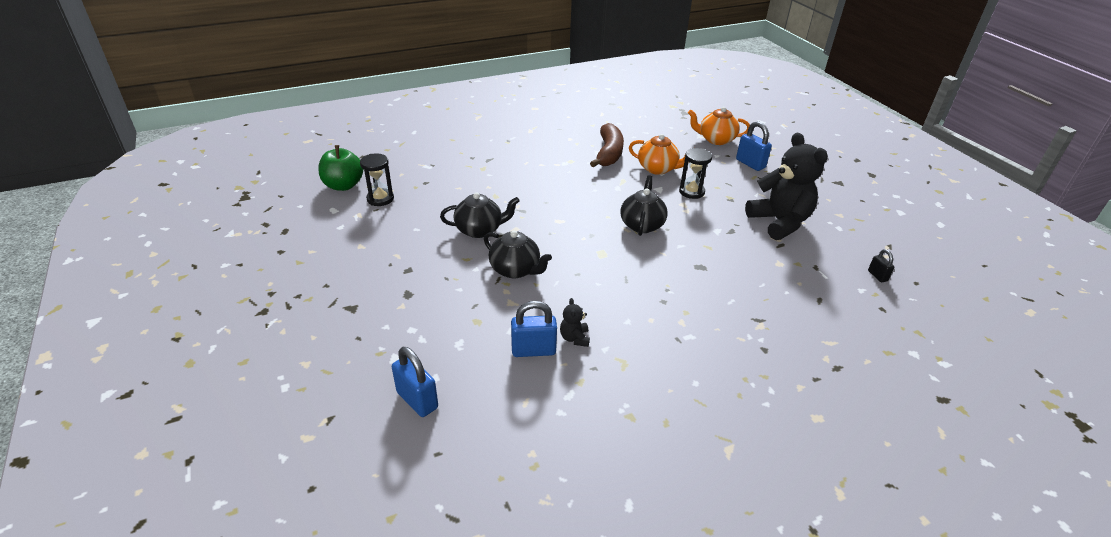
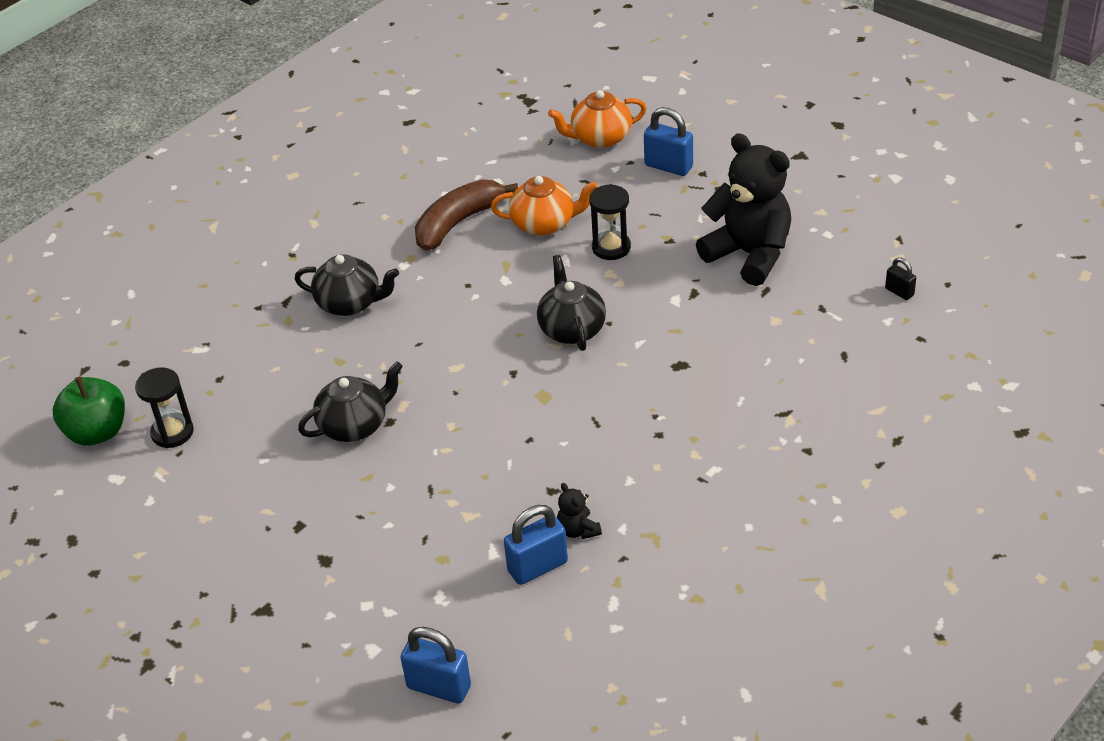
camera: 20 degrees left, 5 degrees up
black teapot [484,231,552,278] -> black teapot moved to [295,254,399,316]
brown banana [590,123,624,167] -> brown banana turned 120 degrees counterclockwise [415,179,518,251]

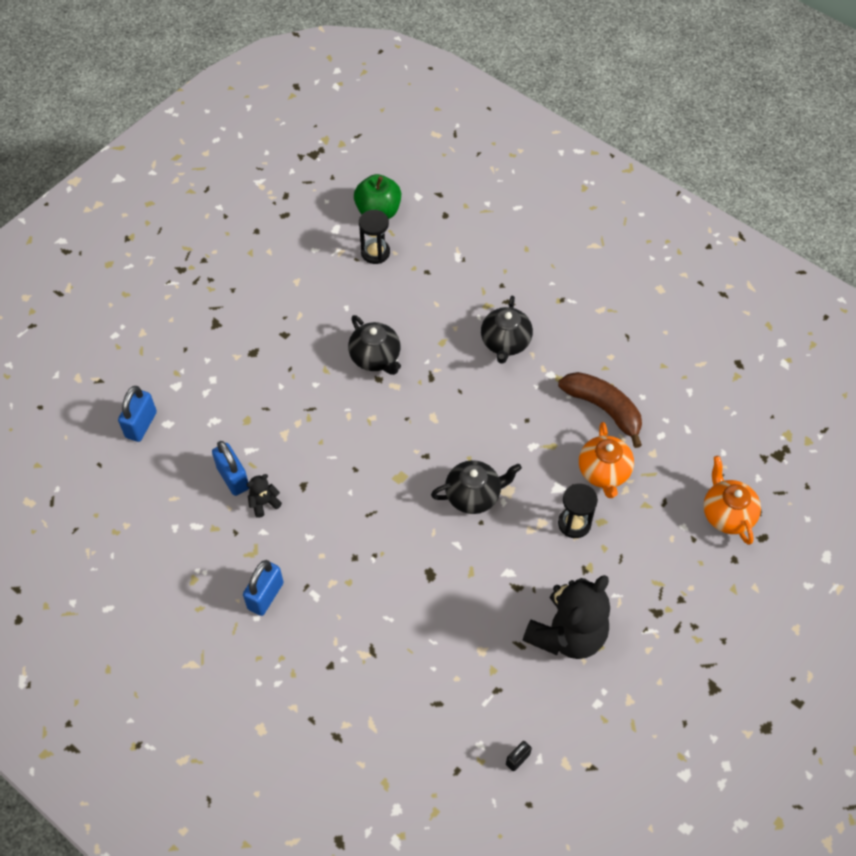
camera: 85 degrees right, 15 degrees up
blue padlock [644,107,693,176] -> blue padlock moved to [243,560,283,616]

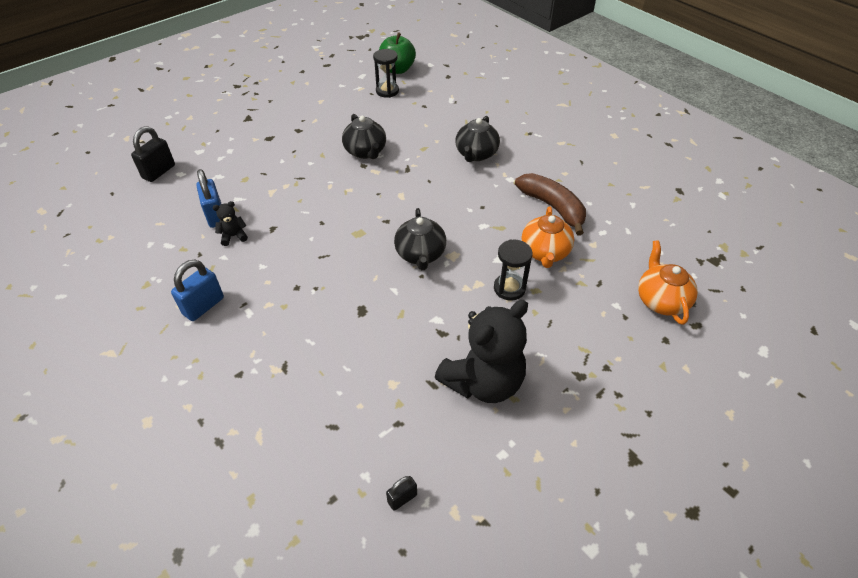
camera: 10 degrees right, 10 degrees down
blue padlock [118,386,157,442] -> black padlock [131,126,175,182]
black teapot [431,460,522,514] -> black teapot turned 90 degrees clockwise [394,208,446,270]

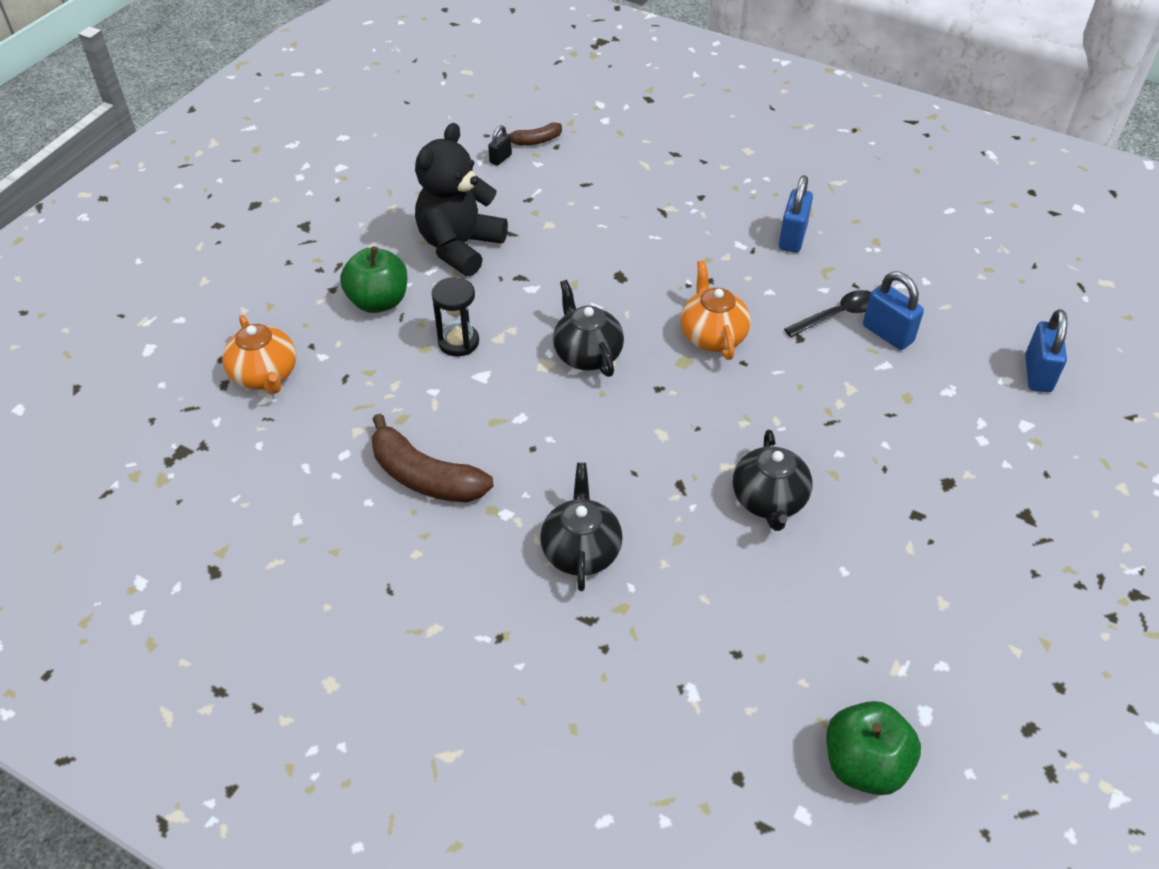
camera: 160 degrees right, 0 degrees up
black padlock [131,126,175,182] -> blue padlock [1025,309,1067,392]
black teddy bear [212,201,248,246] -> black spoon [784,290,871,337]
black teapot [342,114,386,159] -> black teapot turned 135 degrees counterclockwise [733,430,812,531]
black hourglass [373,49,399,98] -> none
orange teapot [522,206,574,268] -> orange teapot moved to [680,260,751,360]
none -> green apple [340,246,407,313]
none -> brown banana [507,122,562,145]

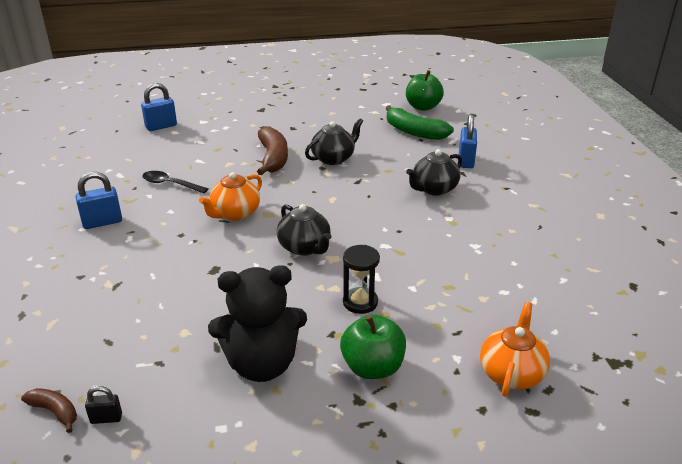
camera: 130 degrees left, 15 degrees down
brown banana [371,414,494,503] -> brown banana moved to [257,126,288,175]
black teapot [553,280,624,377] -> black teapot turned 60 degrees counterclockwise [277,204,332,256]
blue padlock [863,272,924,350] -> blue padlock moved to [459,114,477,168]
none -> green banana [386,105,454,140]

